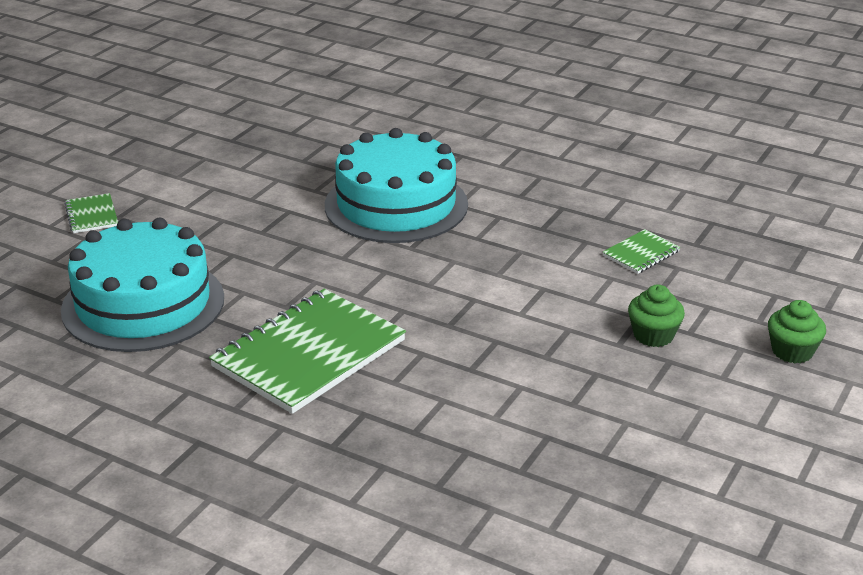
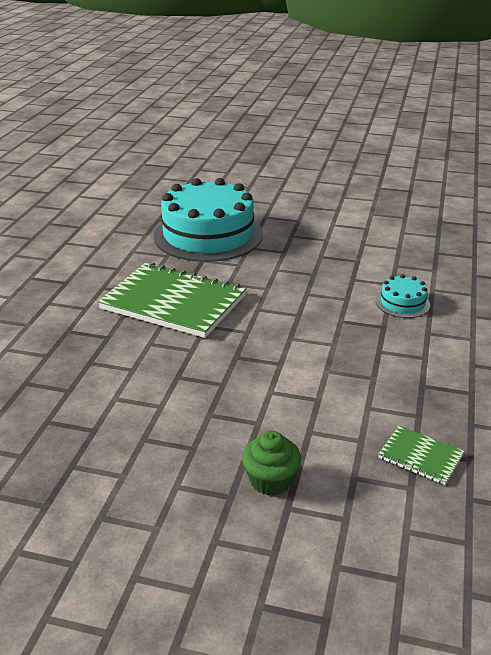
camera: 75 degrees right, 0 degrees up
green notebook [65,193,118,233] -> none
turquoise cake [325,128,468,243] -> turquoise cake [376,274,430,318], size x0.42
green cupcake [768,300,826,363] -> none

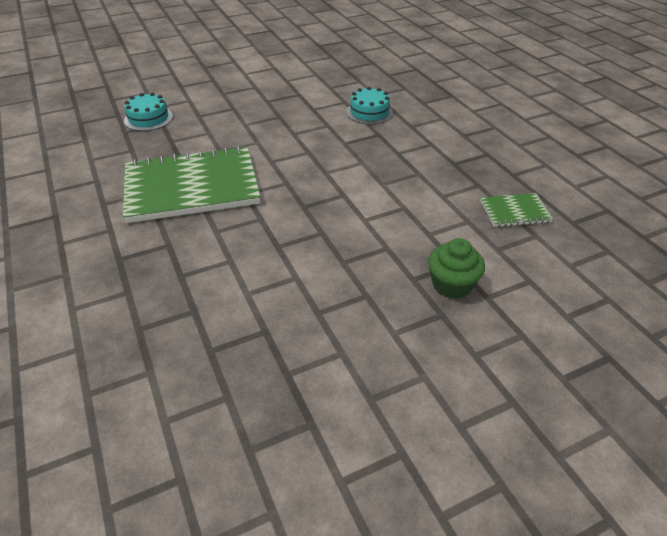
camera: 40 degrees left, 10 degrees up
turquoise cake [154,178,263,262] -> turquoise cake [124,92,173,131], size x0.42

